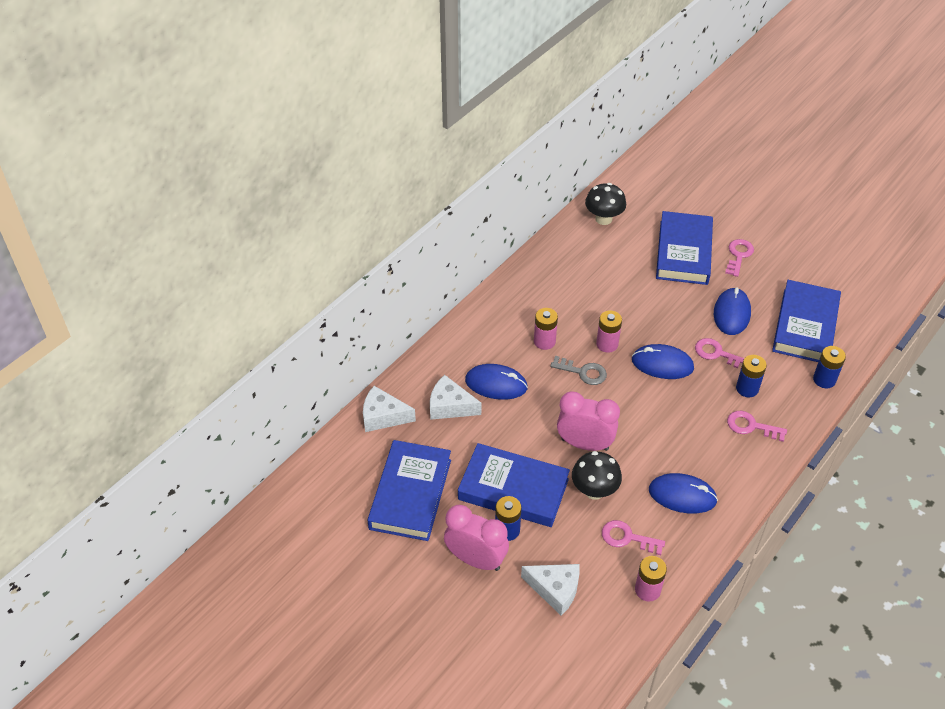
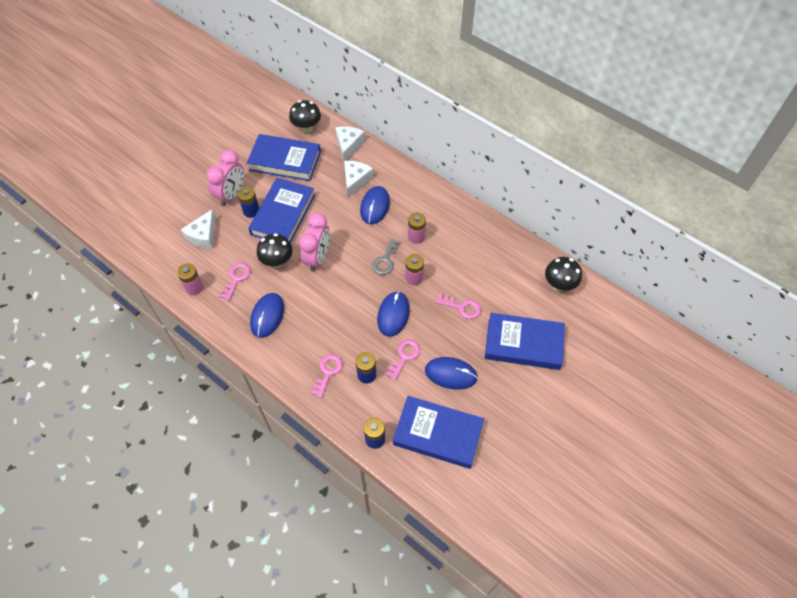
camera: 90 degrees right, 10 degrees up
pink key [725,239,754,277] -> pink key moved to [436,293,481,319]
none -> black mushroom [289,100,321,133]

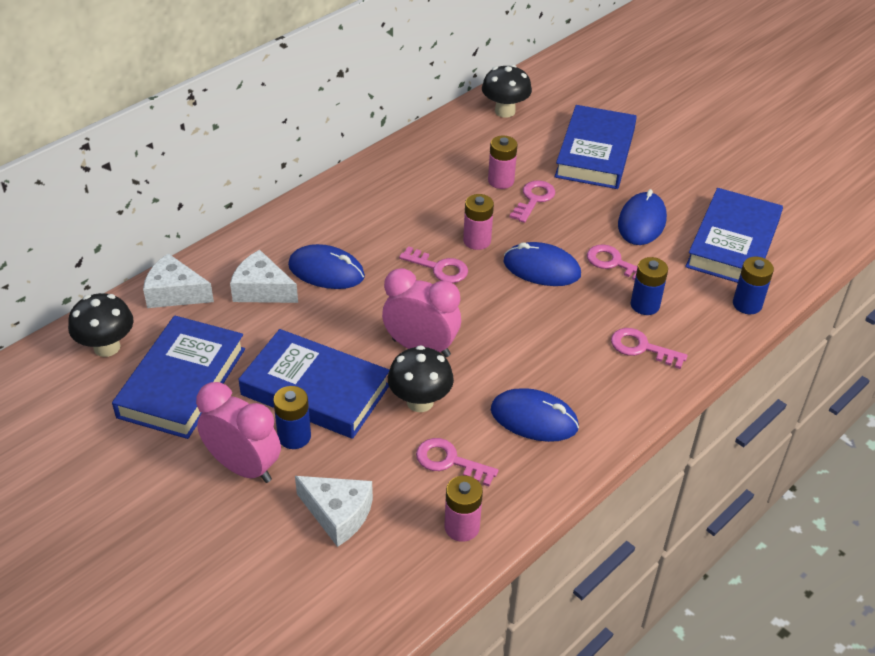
camera: 85 degrees left, 15 degrees down
grey key [372,239,400,275] -> pink key [399,246,468,283]
pink battery [408,212,426,244] -> pink battery moved to [488,136,517,189]

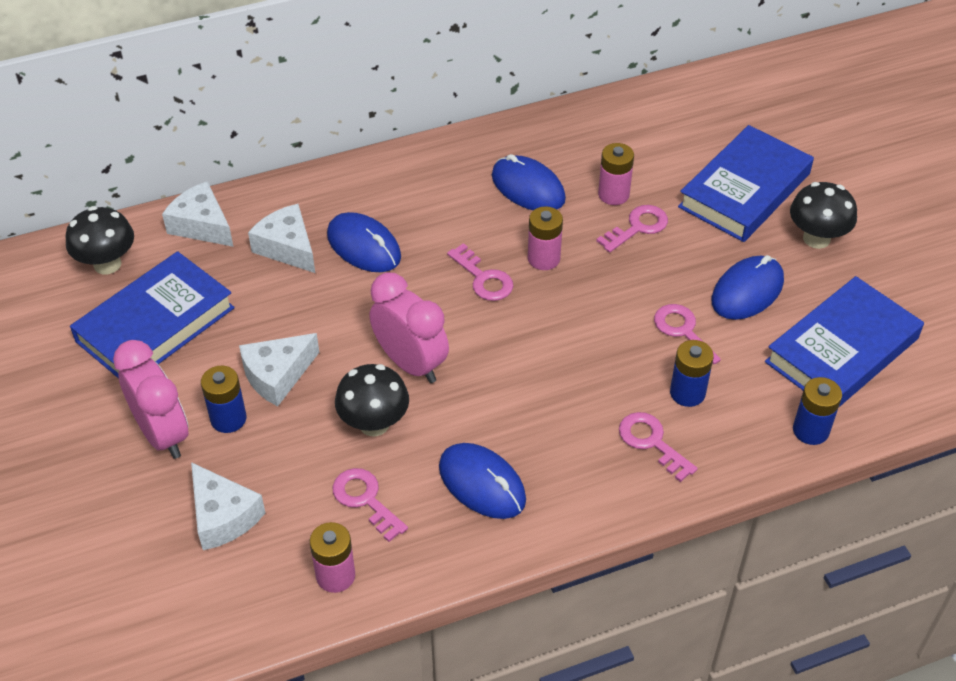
camera: 25 degrees right, 5 degrees up
blue book [239,329,389,439] -> white cheese [239,333,319,406]
black mushroom [482,65,532,118] -> black mushroom moved to [790,182,857,249]
blue mouse [503,242,581,286] -> blue mouse moved to [492,154,566,210]

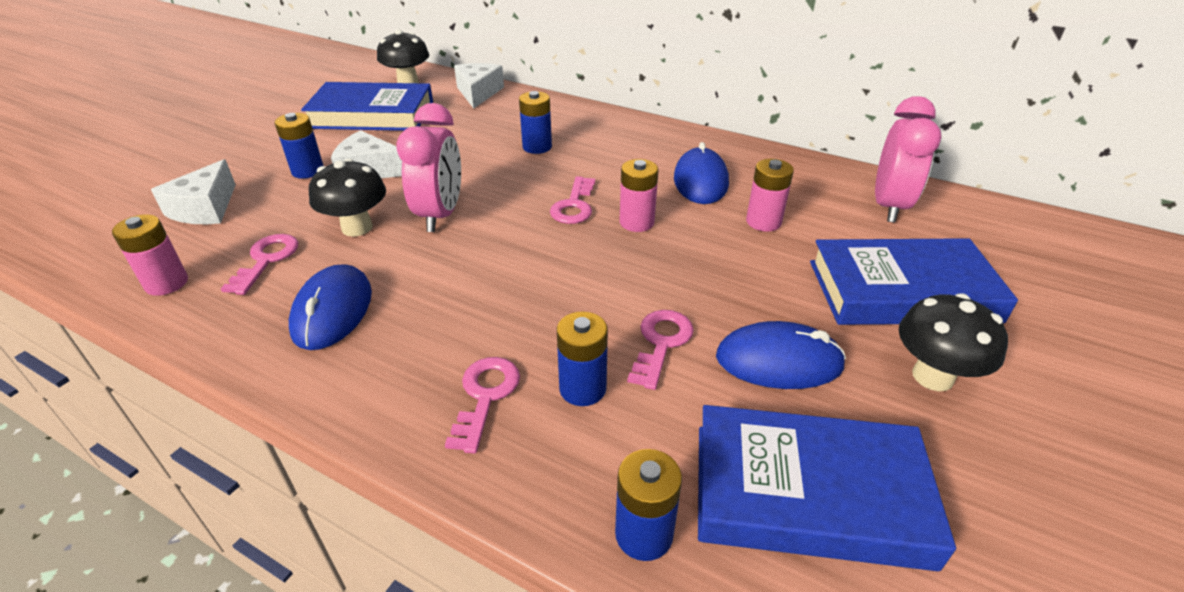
camera: 50 degrees right, 10 degrees down
pink clock [113,340,189,459] -> pink clock moved to [875,96,942,223]
white cheese [248,204,315,273] -> none
blue mouse [327,212,401,272] -> blue battery [519,91,552,154]
pink key [596,205,668,253] -> none

